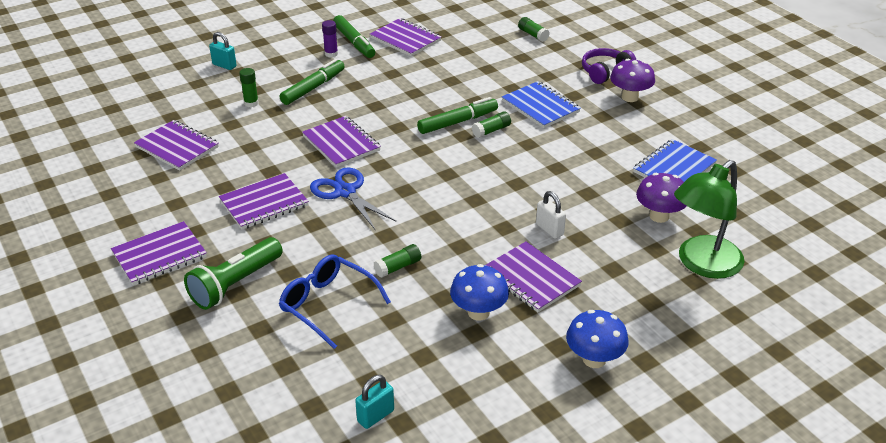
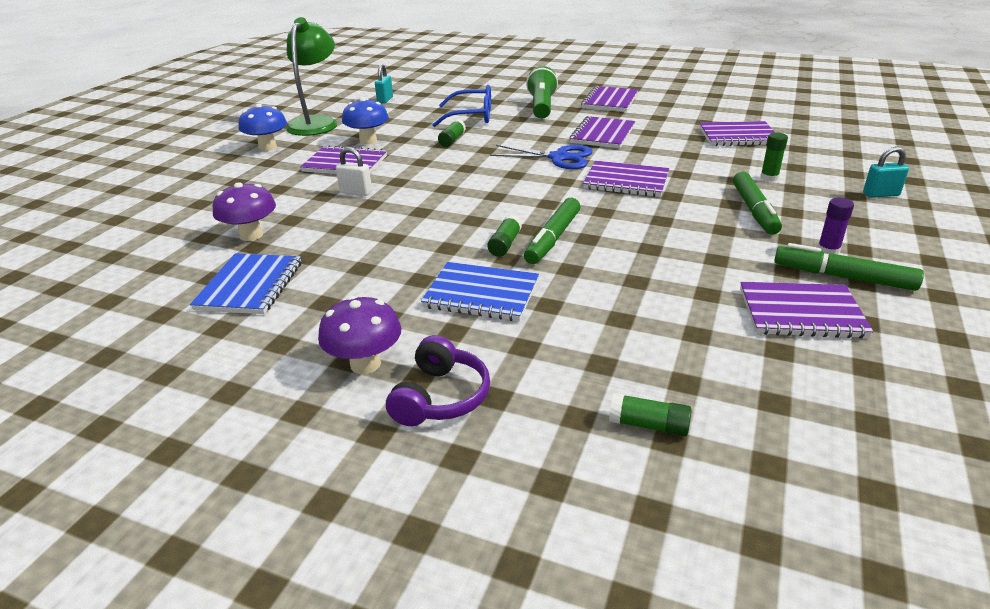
camera: 145 degrees right, 5 degrees down
green lamp [674,160,744,279] -> green lamp moved to [286,17,337,136]

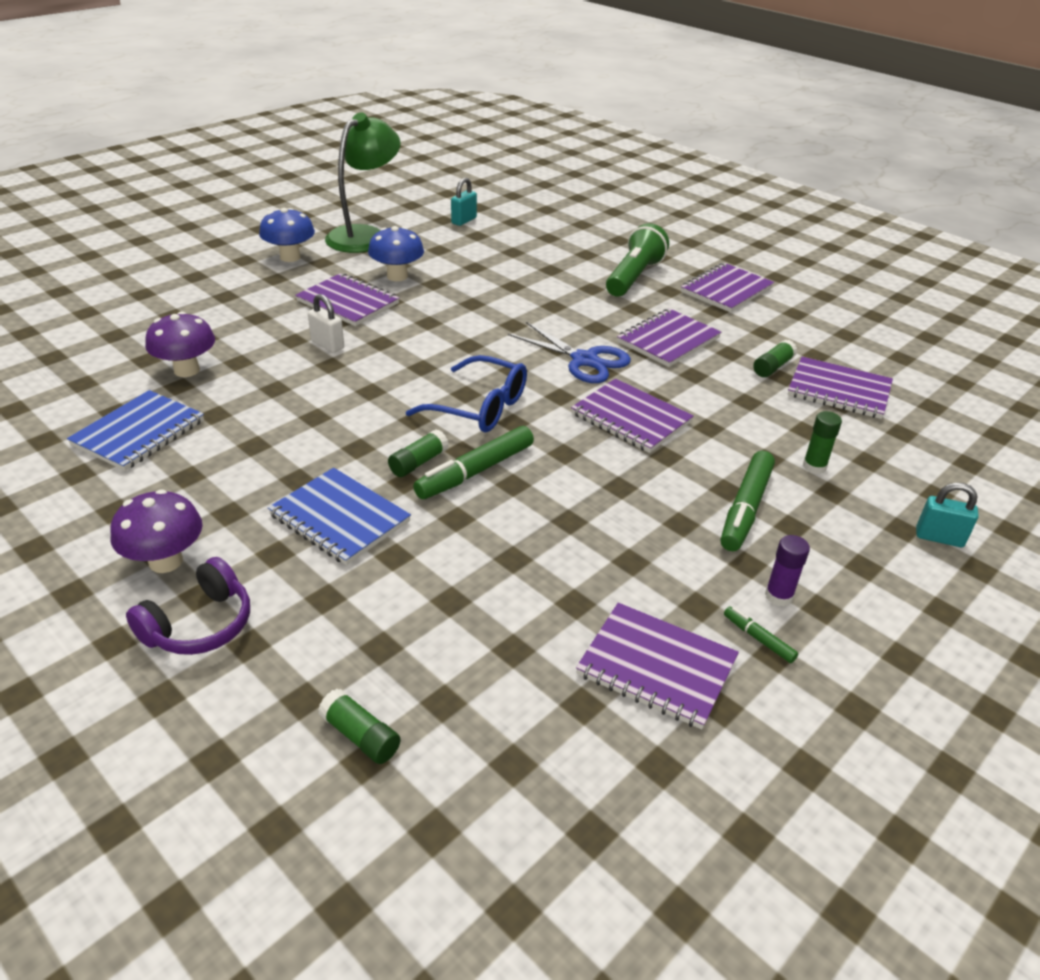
camera: 20 degrees right, 5 degrees up
blue glasses [432,85,491,127] -> blue glasses moved to [406,355,527,432]
green glue stick [438,119,466,147] -> green glue stick moved to [753,340,797,377]
green marker [774,243,924,291] -> green marker [724,606,798,663], size x0.48

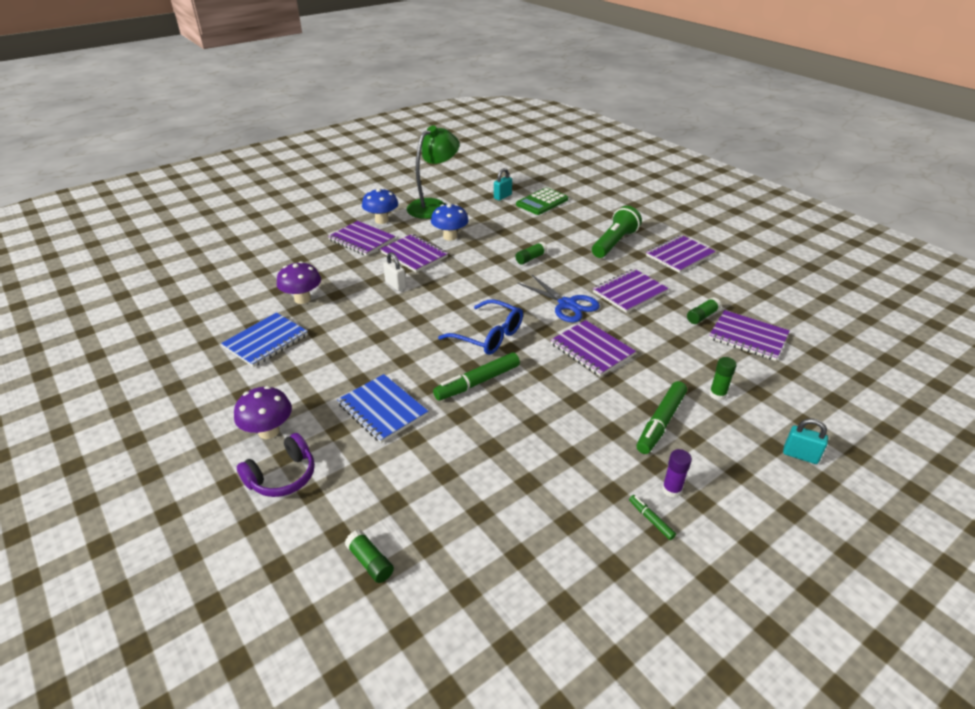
camera: 10 degrees right, 0 degrees up
green glue stick [388,429,449,477] -> green glue stick moved to [515,242,548,265]
purple notebook [576,603,739,729] -> purple notebook moved to [328,221,395,256]
none -> green calculator [516,188,568,215]

